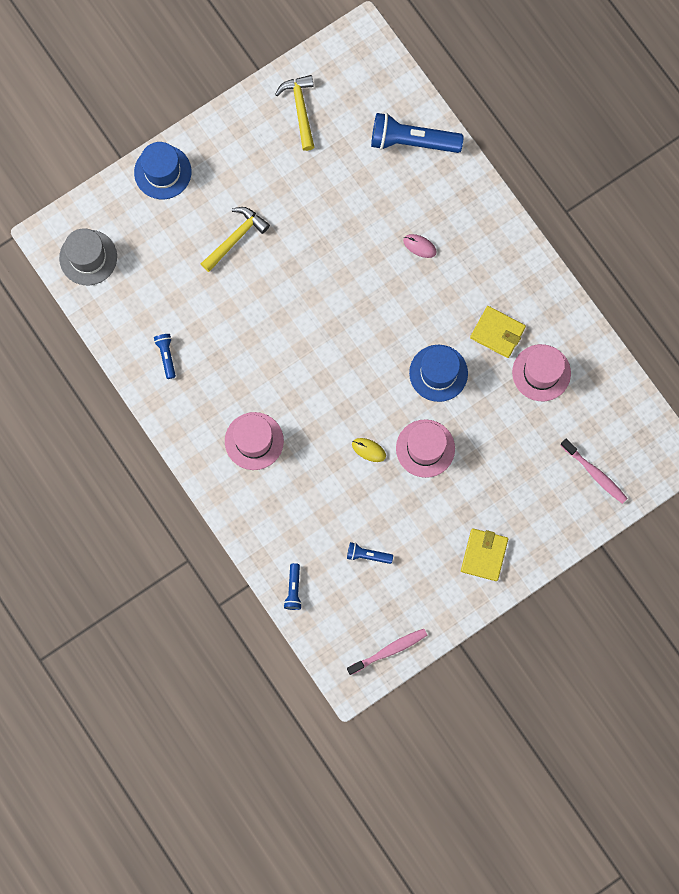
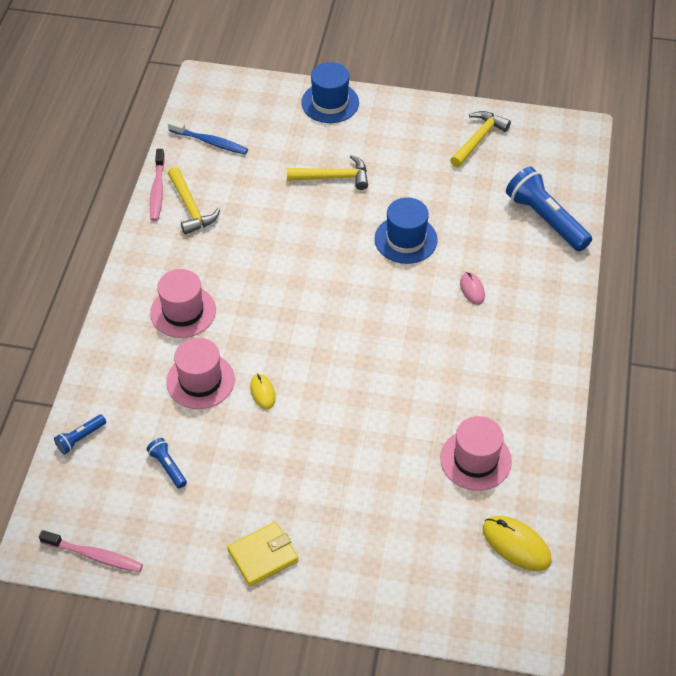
camera: 45 degrees right, 25 degrees down
grey hat [59,228,117,285] -> none
blue flashlight [154,334,176,379] -> yellow hammer [168,167,220,235]
pink hat [396,419,455,478] -> pink hat moved to [166,338,235,409]
blue hat [409,345,468,402] -> blue hat moved to [375,197,438,264]
yellow wallet [470,306,526,358] -> none
pink toothbrush [560,439,628,504] -> pink toothbrush moved to [150,149,165,221]
none -> blue toothbrush [168,120,248,155]
none -> yellow mouse [483,516,552,571]

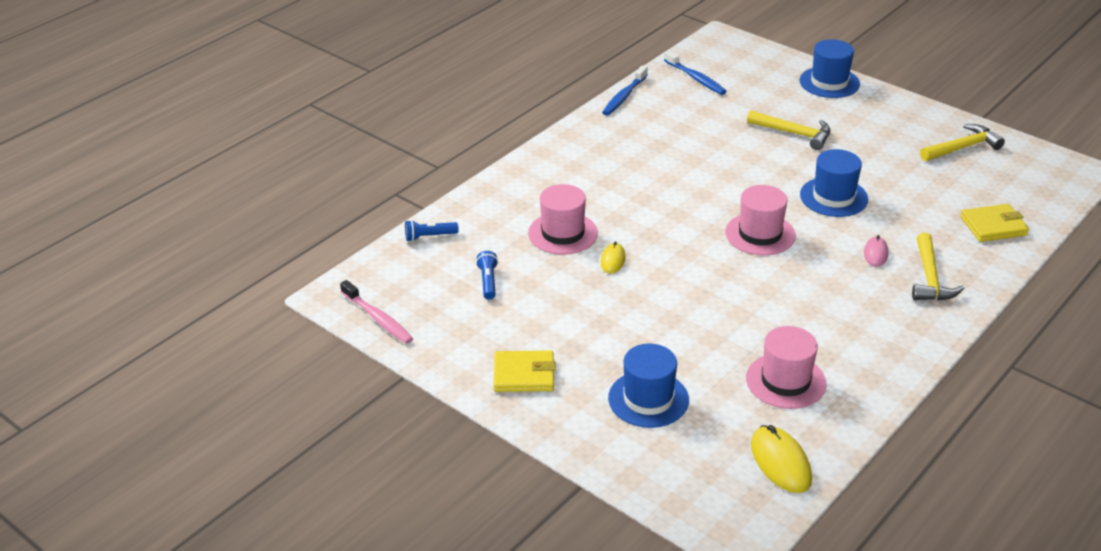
camera: 30 degrees right, 15 degrees down
pink toothbrush [150,149,165,221] -> blue toothbrush [602,65,648,116]
pink hat [150,269,216,338] -> pink hat moved to [725,185,796,256]
yellow hammer [168,167,220,235] -> yellow hammer moved to [912,233,965,301]
blue flashlight [506,167,592,252] -> yellow wallet [961,204,1029,242]
none -> blue hat [608,344,689,428]

